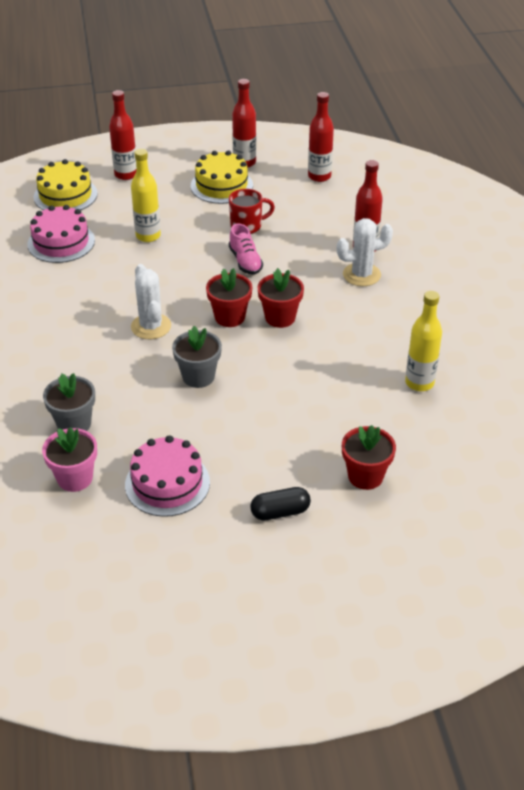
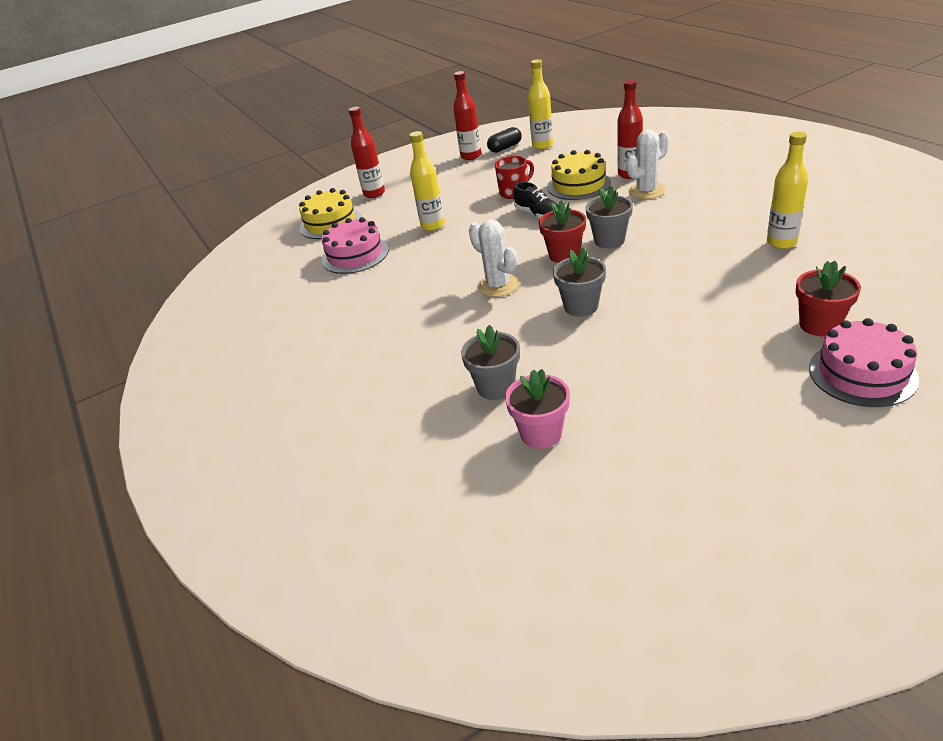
camera: 15 degrees left, 5 degrees down
pink cake [125,435,210,517] -> pink cake moved to [809,318,919,407]
yellow cake [191,151,253,204] -> yellow cake moved to [547,150,611,200]
pink shoe [229,223,263,275] -> black shoe [514,182,558,218]
black capsule [250,487,311,520] -> black capsule moved to [487,127,522,153]
red flower pot [258,268,304,328] -> grey flower pot [585,186,633,248]
red bottle [308,92,334,182] -> yellow bottle [528,59,553,149]

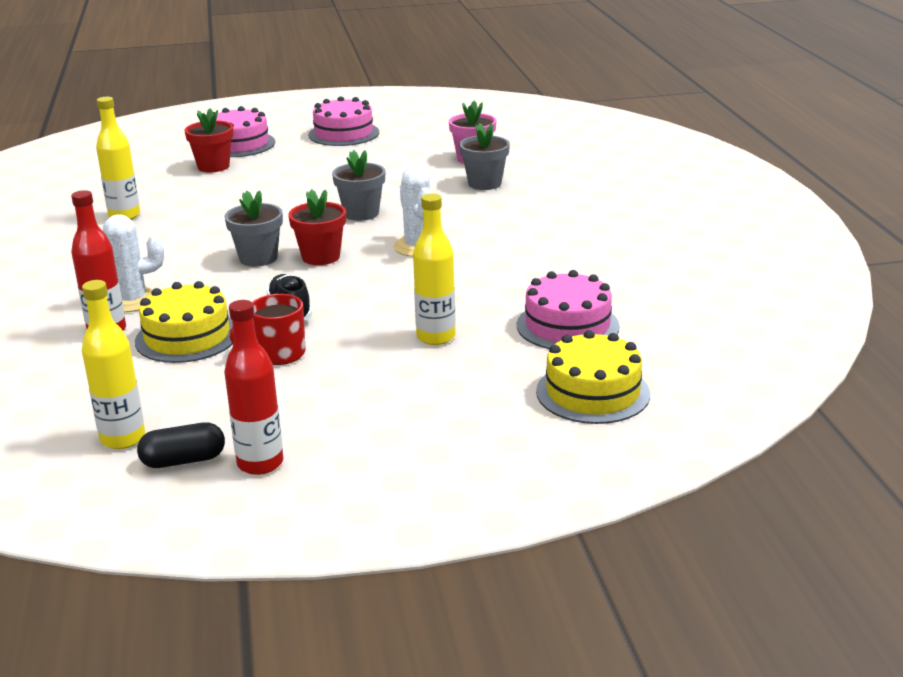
camera: 165 degrees left, 10 degrees down
red bottle [349,107,385,198] -> none
none -> pink cake [308,96,379,146]

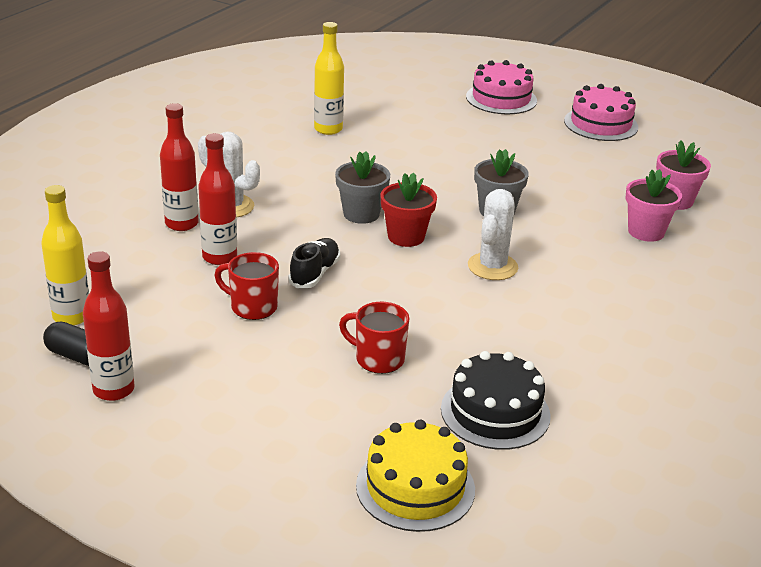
camera: 40 degrees right, 5 degrees up
yellow cake [135,281,233,363] -> red bottle [198,133,237,265]
red flower pot [184,109,233,172] -> none
yellow bottle [413,193,456,345] -> red mug [339,302,409,374]
grey flower pot [459,123,510,190] -> pink flower pot [625,169,682,242]
pink cake [517,270,620,349] -> black cake [441,351,551,450]

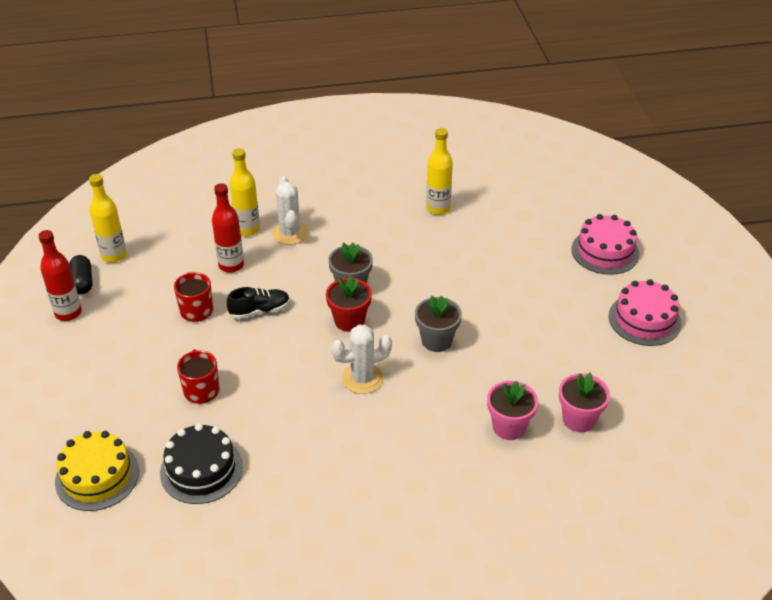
camera: 50 degrees right, 10 degrees up
red bottle [160,103,199,231] -> yellow bottle [230,148,260,236]

